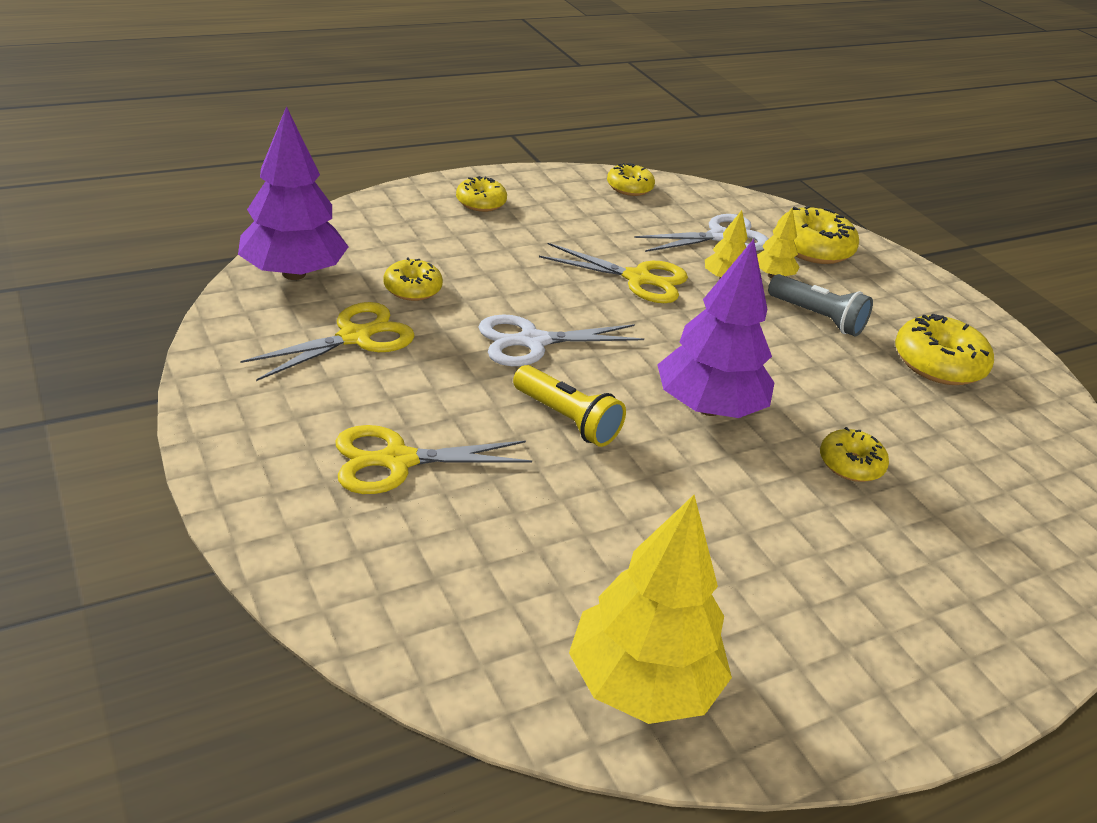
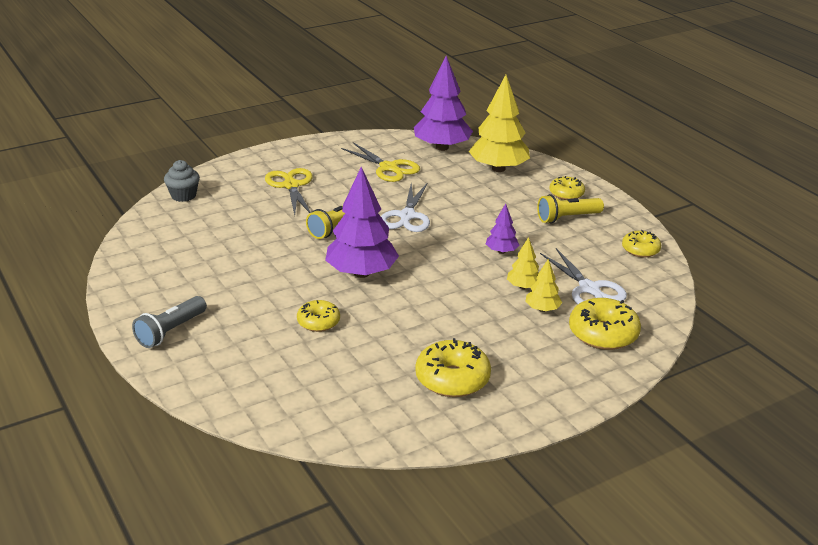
camera: 90 degrees right, 5 degrees down
yellow donut [383,258,443,301] -> none
white scissors [479,315,644,366] -> white scissors turned 150 degrees counterclockwise [381,183,430,232]
yellow scissors [539,243,688,303] -> purple tree [486,204,519,254]
yellow tree [569,495,732,724] -> yellow tree moved to [469,75,530,172]
grey flashlight [768,274,873,337] -> grey flashlight moved to [132,296,207,348]
none -> grey cupcake [164,160,200,202]
none -> yellow flashlight [537,194,604,223]

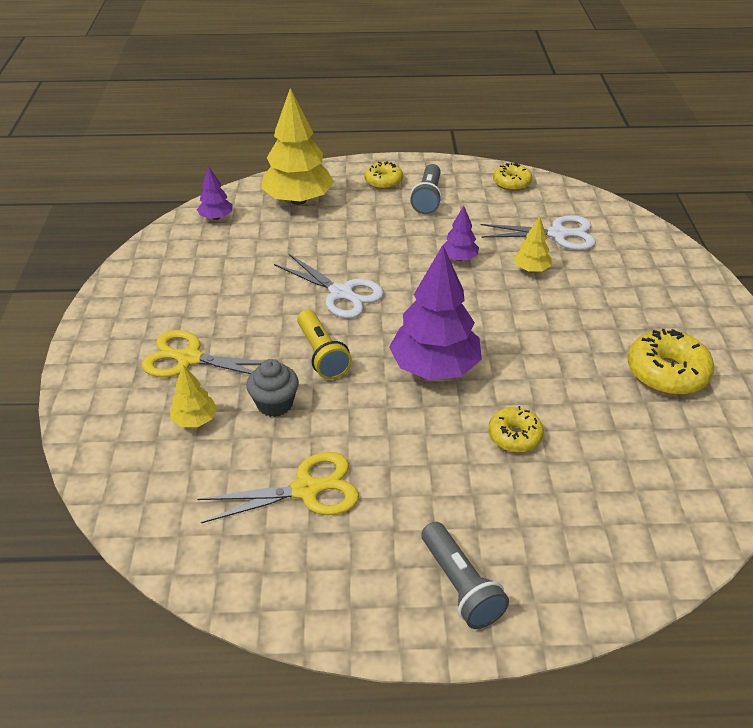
camera: 60 degrees left, 10 degrees up
grey cupcake [164,160,200,202] -> grey cupcake moved to [246,359,299,417]
yellow scissors [341,142,420,182] -> yellow scissors moved to [197,452,359,523]
purple tree [414,56,473,151] -> purple tree [197,166,233,220], size x0.48
yellow tree [525,259,562,312] -> yellow tree moved to [170,365,217,427]
yellow flashlight [537,194,604,223] -> grey flashlight [410,164,442,214]
yellow donut [569,298,641,350] -> none

